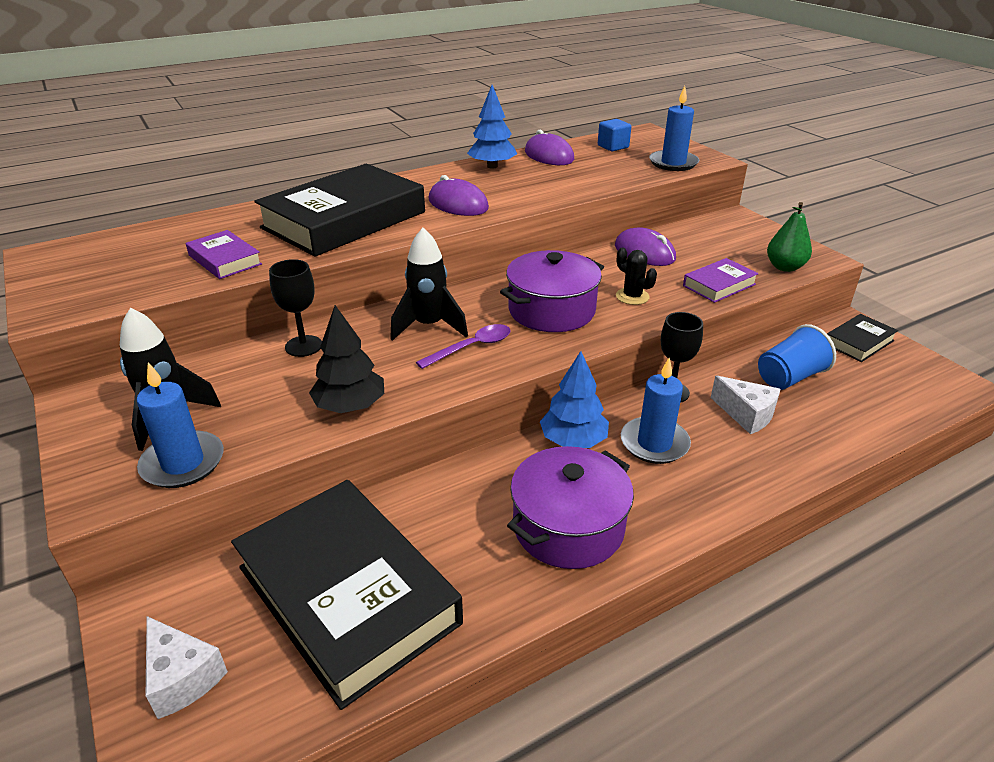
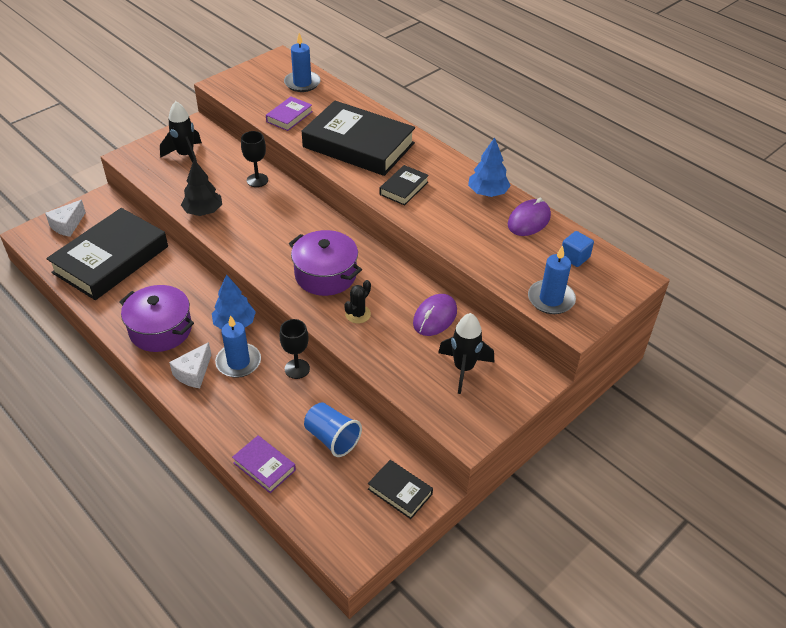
camera: 75 degrees right, 10 degrees up
blue candle [137,362,224,488] -> blue candle moved to [284,33,321,92]
black rocket [390,228,468,341] -> black rocket moved to [438,313,494,394]
purple spoon [416,324,511,369] -> none
purple mouse [429,175,489,216] -> black book [380,165,429,205]
purple book [683,258,759,303] -> purple book moved to [232,435,296,493]
white cheese [711,376,781,434] -> white cheese moved to [169,342,211,388]
green pear [767,202,812,272] -> none

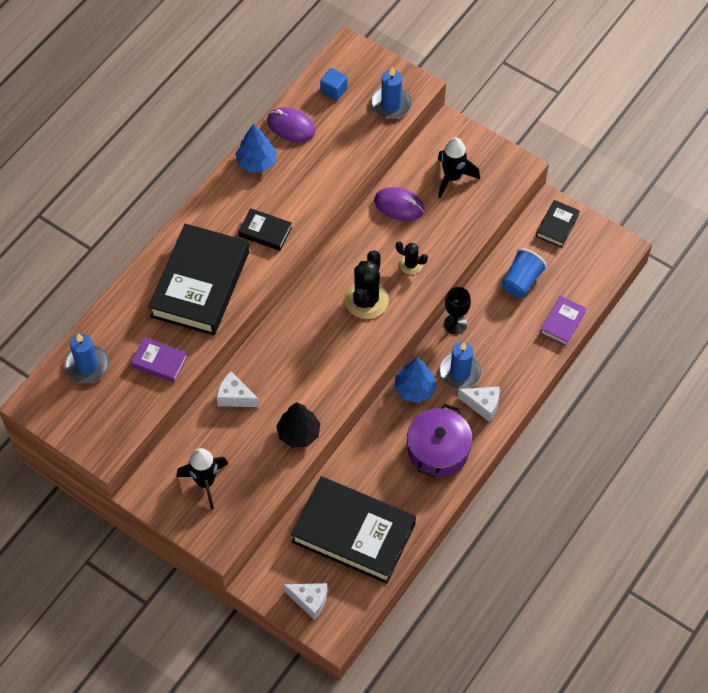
camera: 100 degrees left, 15 degrees up
black goblet [241,131,268,187] -> white cheese [217,371,260,407]
purple pot [289,230,362,296] -> black cactus [345,250,389,319]

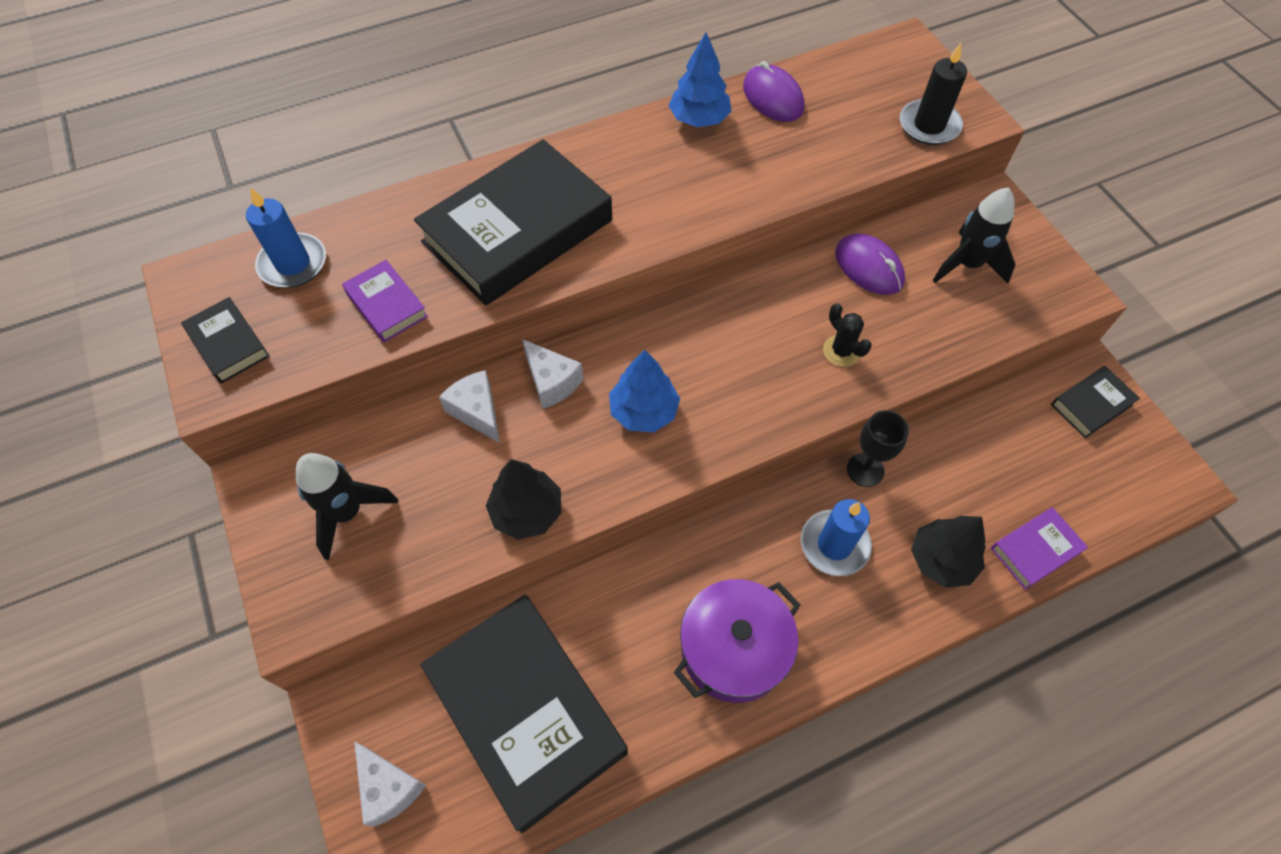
camera: 30 degrees right, 0 degrees up
black book [238,208,292,251] -> black book moved to [181,297,270,384]
blue cube [320,68,347,101] -> none
black cactus [345,250,389,319] -> none
blue candle [371,66,412,119] -> black candle [900,43,967,145]
blue tree [394,358,437,403] -> blue tree moved to [609,349,680,433]
white cheese [458,387,500,422] -> white cheese moved to [522,339,583,409]
blue cup [501,248,547,298] -> none
none -> black tree [911,516,986,587]

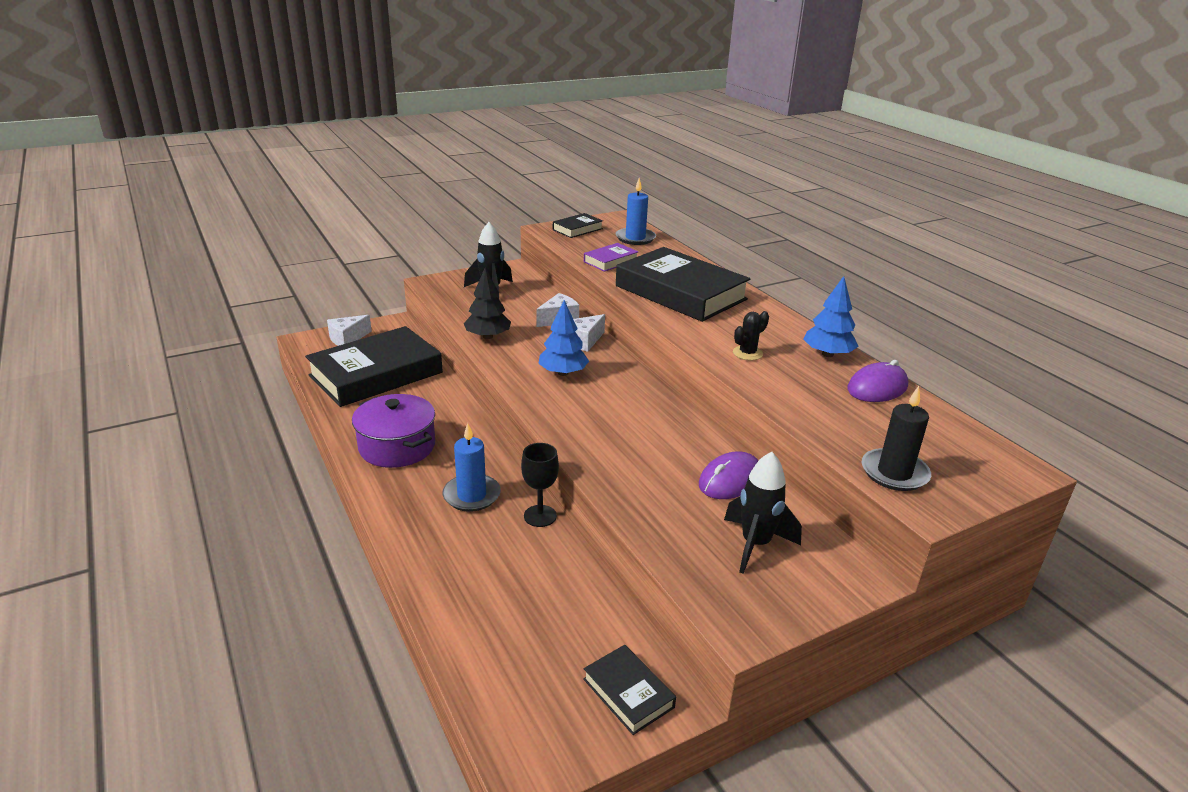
camera: 85 degrees right, 30 degrees down
black cactus [823,303,872,367] -> black cactus moved to [733,311,769,361]
black tree [911,516,986,587] -> none
purple book [991,507,1088,590] -> none

